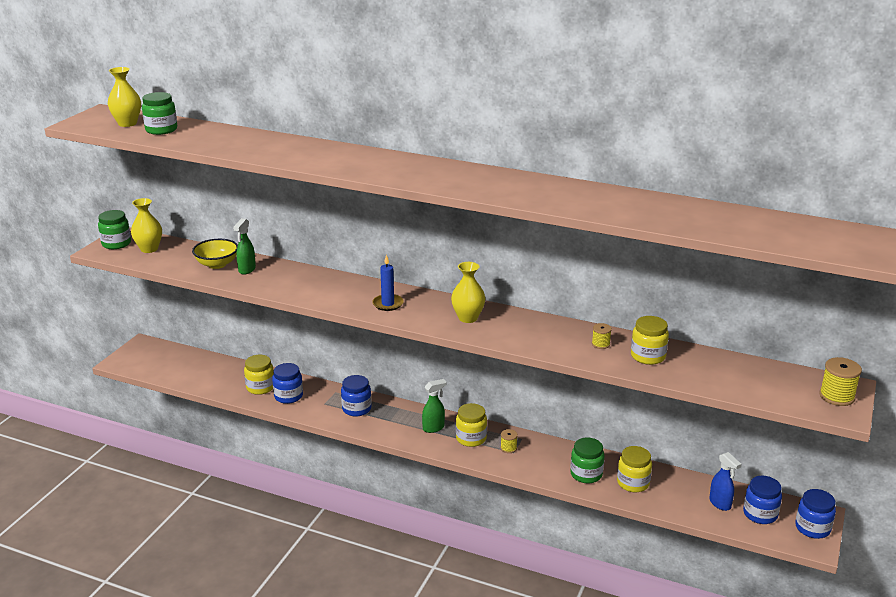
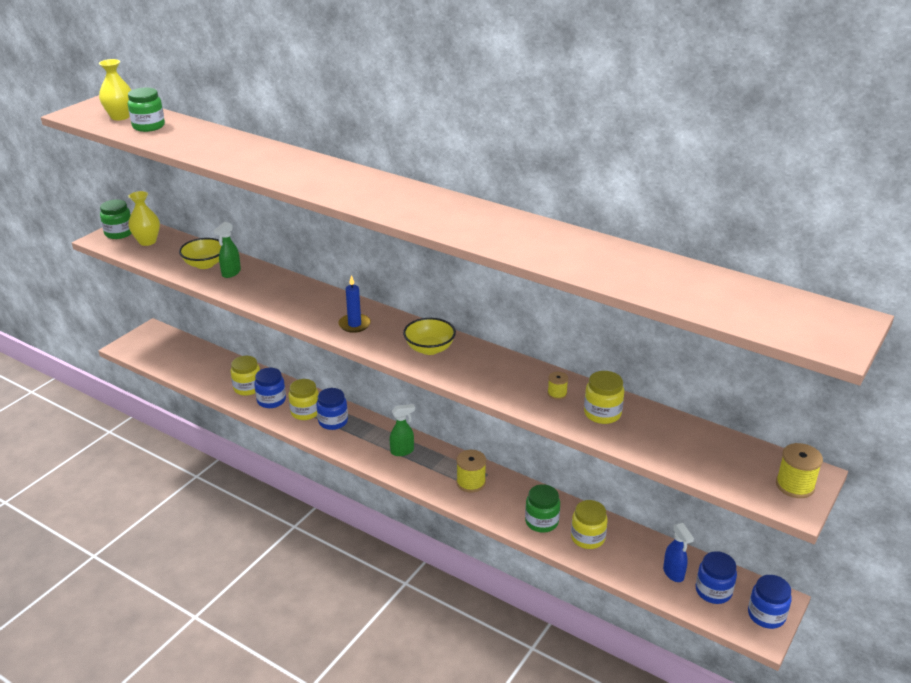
camera: 10 degrees right, 5 degrees up
yellow vase [451,262,485,323] -> yellow bowl [403,318,456,355]
yellow jar [456,403,487,447] -> yellow jar moved to [289,379,319,420]
yellow spool [500,429,518,453] -> yellow spool [456,450,486,493], size x1.71

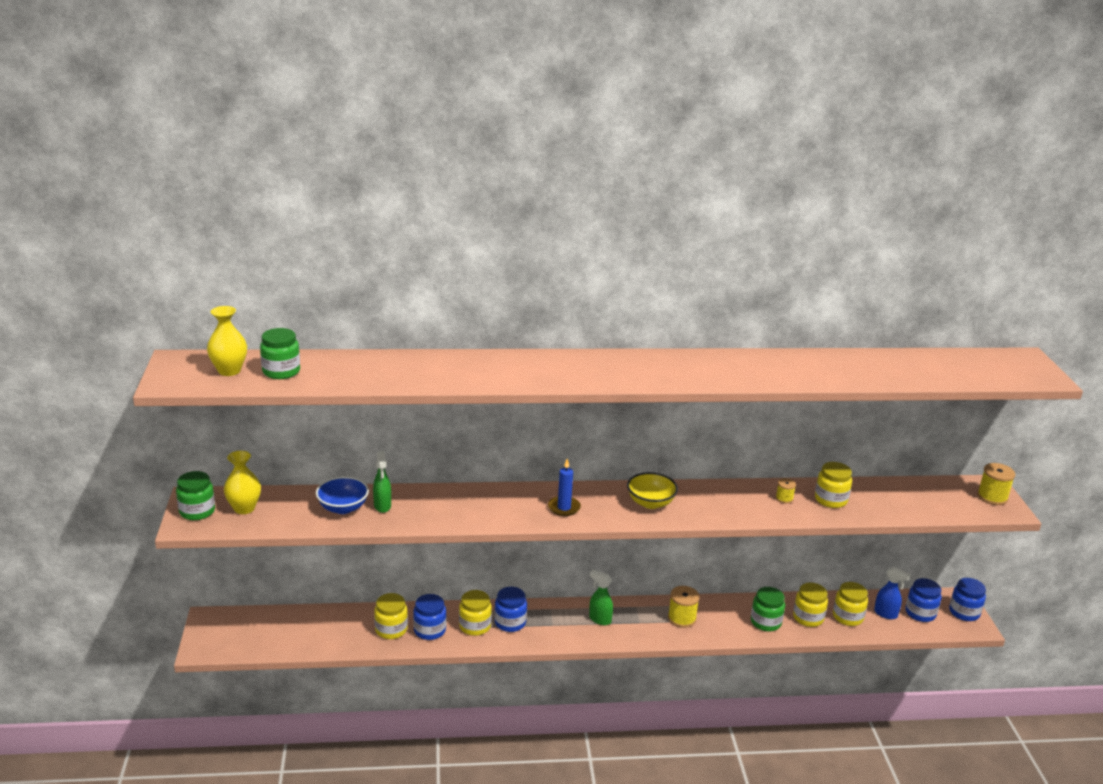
camera: 40 degrees left, 5 degrees down
yellow bowl [179,238,221,269] -> blue bowl [316,476,369,514]
green spray bottle [390,404,415,456] -> green spray bottle turned 90 degrees counterclockwise [589,570,613,625]
none -> yellow jar [833,582,868,626]

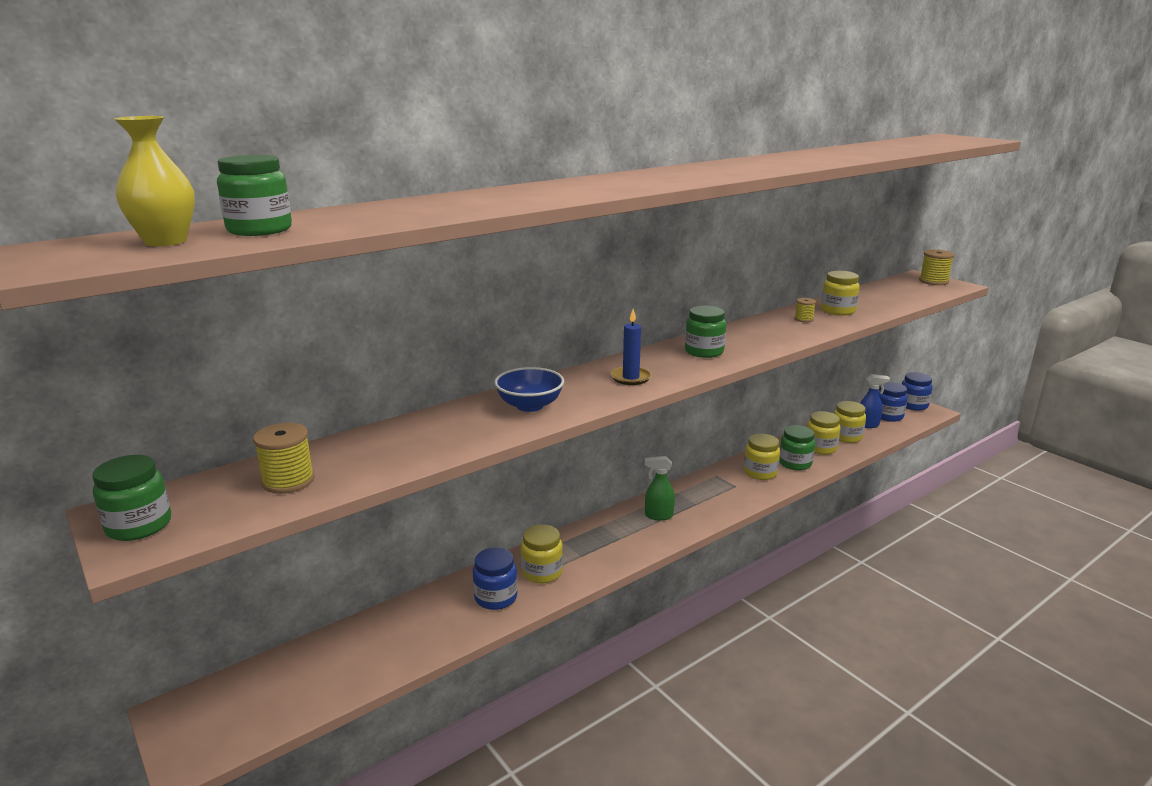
camera: 30 degrees left, 5 degrees down
yellow vase [224,451,261,514] -> none
blue bowl [316,476,369,514] -> blue bowl moved to [494,367,564,412]
green spray bottle [373,451,391,513] -> none
yellow jar [374,593,408,639] -> yellow jar moved to [744,434,780,480]
blue jar [494,587,527,632] -> none
yellow bowl [627,472,678,509] -> green jar [685,306,726,358]
yellow spool [668,586,700,628] -> yellow spool moved to [253,422,315,494]

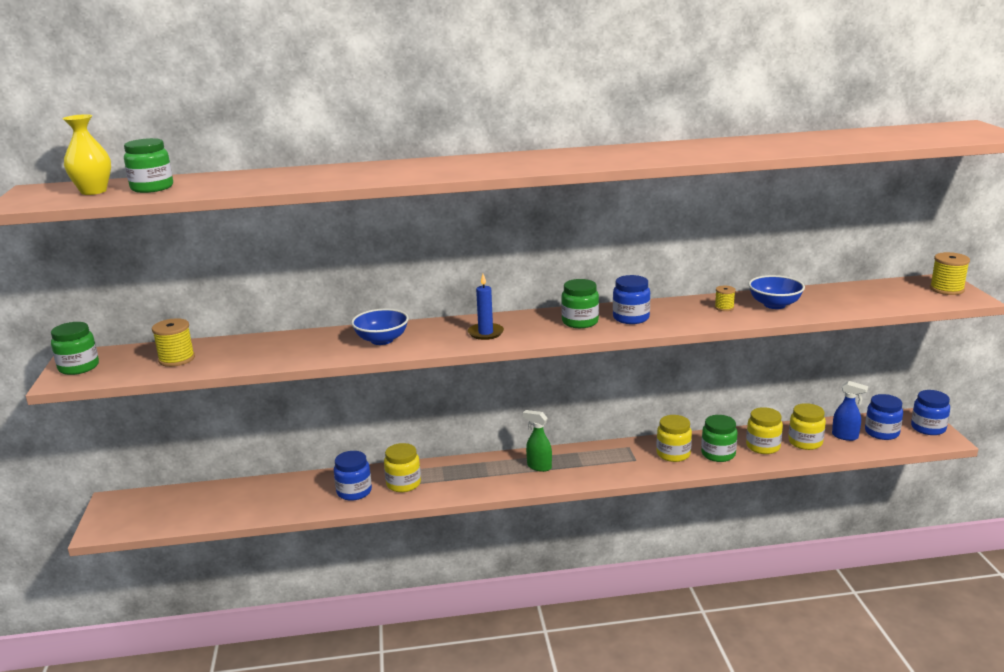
camera: 30 degrees right, 0 degrees up
yellow jar [821,271,860,315] -> blue bowl [748,275,805,309]
none -> blue jar [613,275,650,324]

